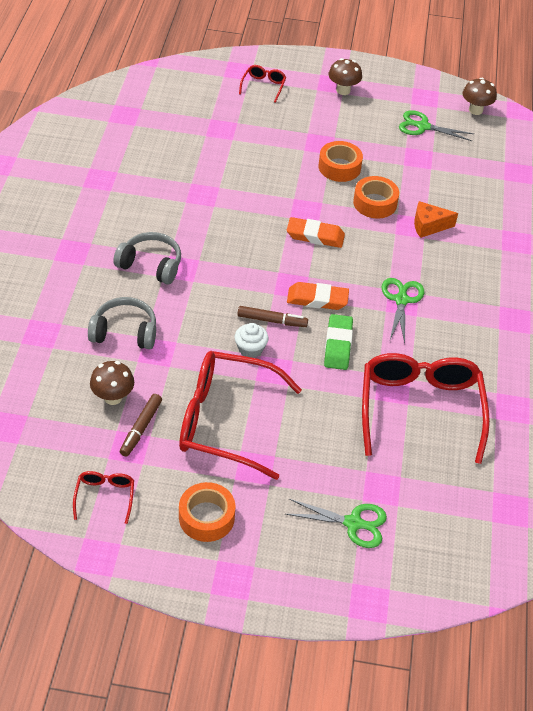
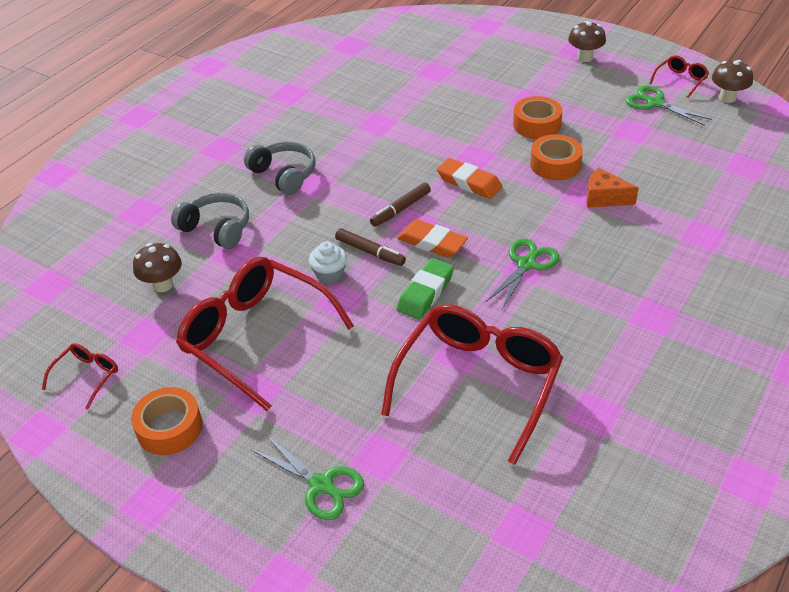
camera: 30 degrees right, 5 degrees down
brown marker [120,394,162,457] -> brown marker moved to [370,183,431,227]
red glasses [239,65,286,103] -> red glasses moved to [649,55,709,98]

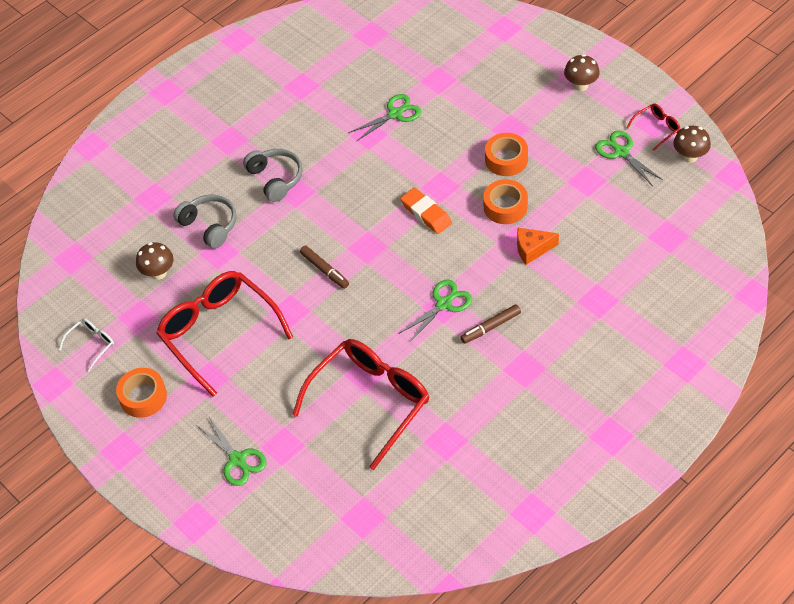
camera: 15 degrees right, 10 degrees up
red glasses [42,343,118,409] -> white glasses [59,318,114,372]
white cupcake [309,242,347,283] -> none
brown marker [370,183,431,227] -> brown marker moved to [461,304,521,344]
orange eraser [397,219,468,258] -> none
green eraser [397,258,454,319] -> none
orange cheese [586,167,639,208] -> orange cheese turned 45 degrees counterclockwise [517,228,559,265]
none -> green scissors [349,94,421,141]

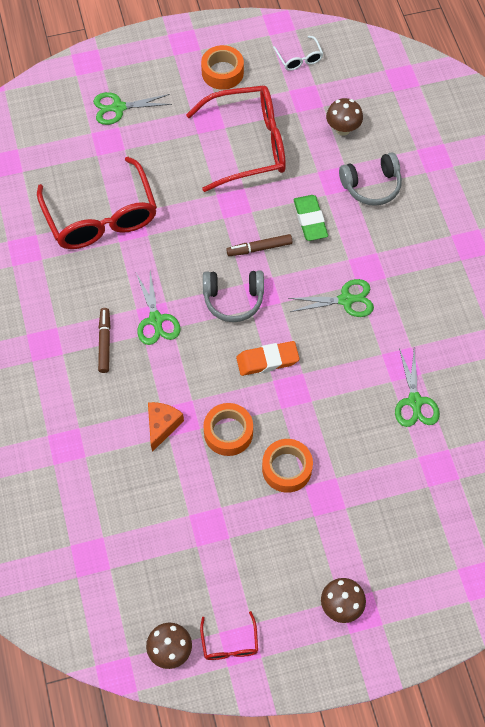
camera: 115 degrees right, 10 degrees up
grey headphones [243,149,303,202] -> grey headphones moved to [203,270,264,322]
green scissors [595,130,663,186] -> green scissors moved to [288,279,374,317]
none -> green eraser [294,195,328,241]

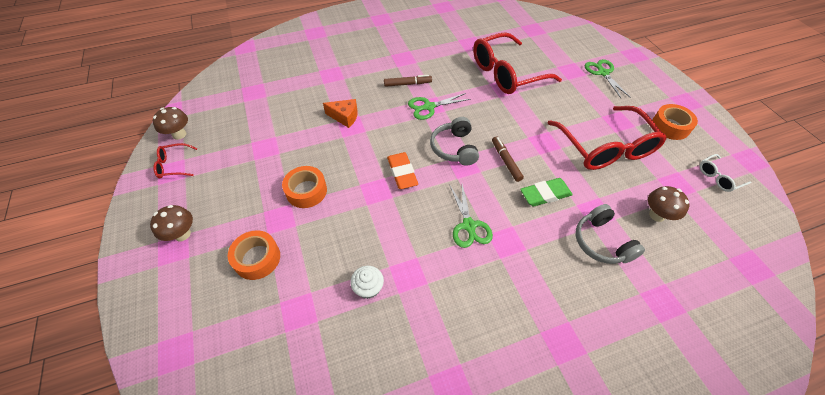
camera: 85 degrees right, 10 degrees down
orange tape [203,403,253,456] -> orange tape moved to [228,231,280,280]
green scissors [395,348,440,427] -> white cupcake [350,266,384,299]

